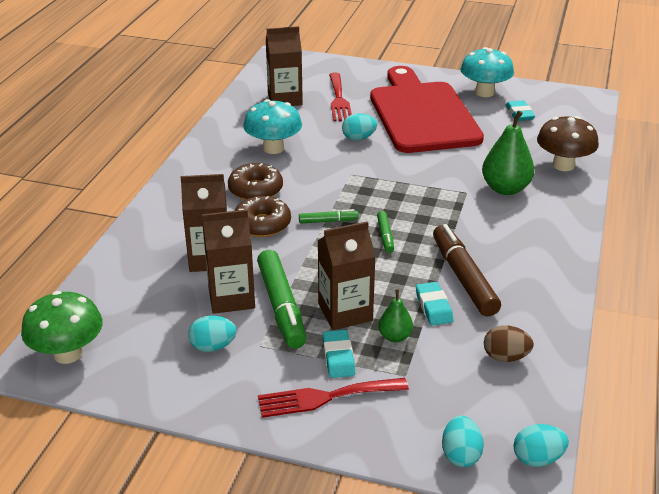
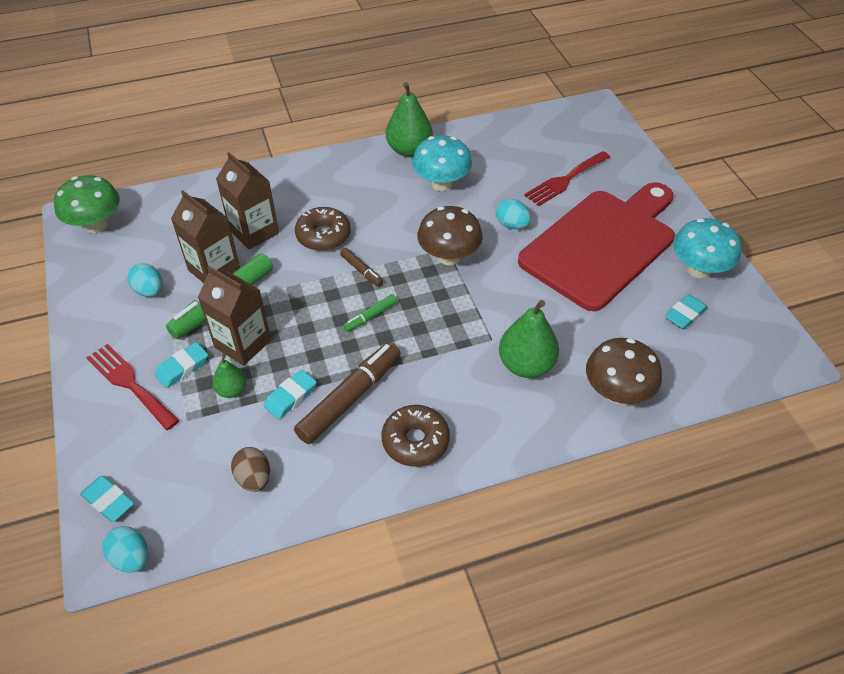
camera: 55 degrees right, 15 degrees up
brown donut [228,163,283,200] -> brown donut moved to [382,405,450,467]
brown carton [266,26,303,106] -> none
green marker [299,209,359,224] -> brown marker [340,248,383,287]
turquoise egg [442,416,484,467] -> turquoise eraser [80,476,134,522]
none -> green pear [386,82,433,157]
none -> brown mushroom [417,206,483,265]

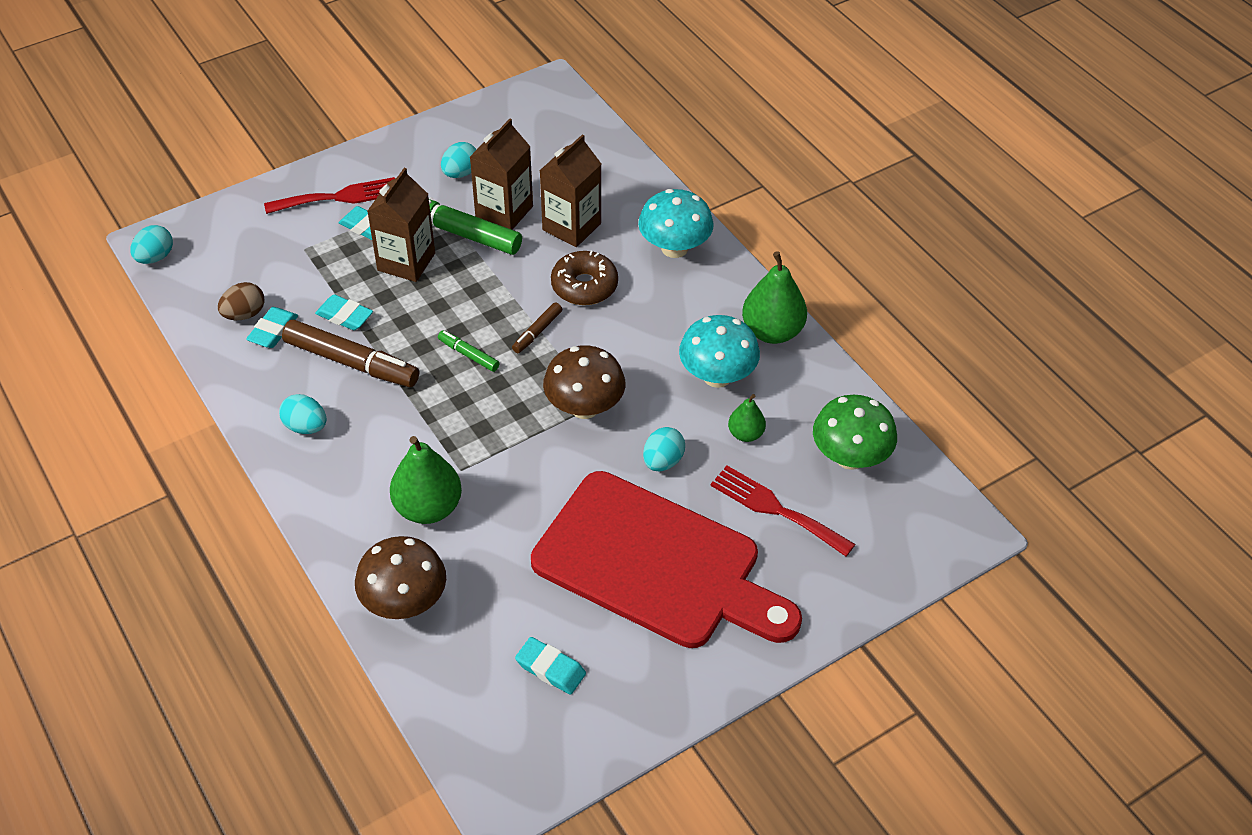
camera: 75 degrees right, 0 degrees up
green mushroom [54,175,120,233] -> green mushroom moved to [813,395,897,470]
turquoise eraser [80,476,134,522] -> turquoise eraser moved to [246,307,298,348]
red fork [87,344,180,430] -> red fork turned 45 degrees clockwise [264,177,395,214]
green pear [212,354,247,398] -> green pear moved to [728,394,766,442]
brown donut [382,405,450,467] -> turquoise egg [279,394,326,434]
turquoise mushroom [673,218,742,278] -> turquoise mushroom moved to [638,189,714,258]

